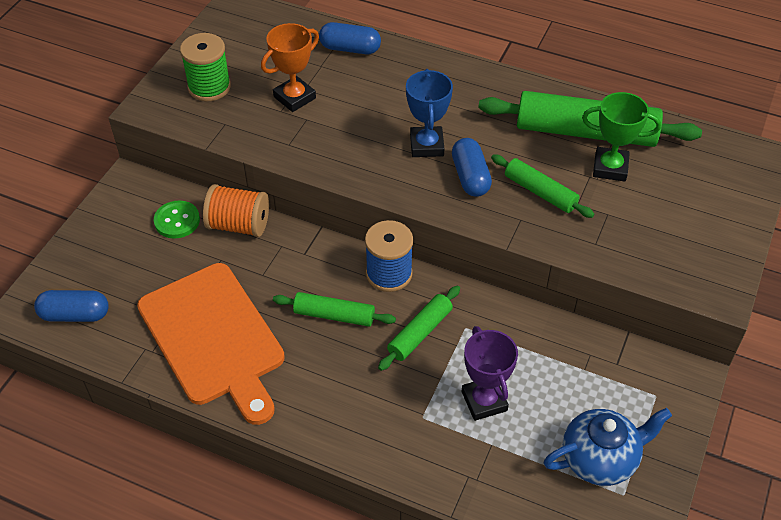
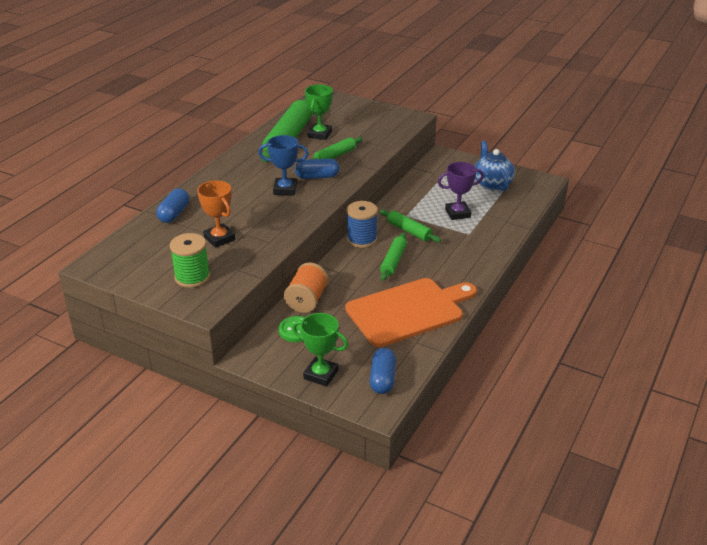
camera: 85 degrees left, 15 degrees down
none -> green trophy [292,313,348,387]

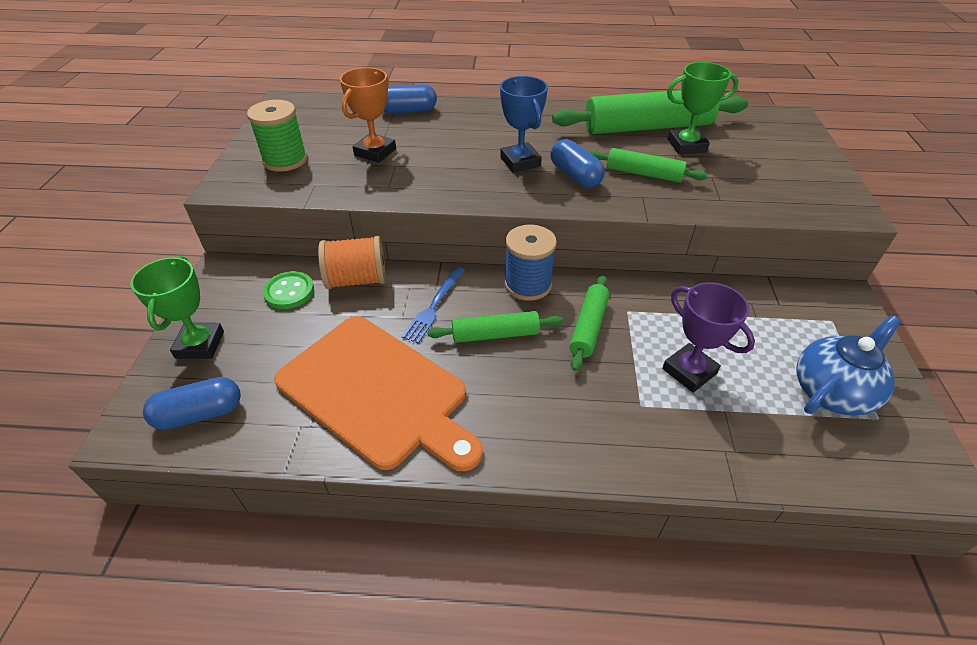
camera: 65 degrees right, 10 degrees up
none -> blue fork [401,267,465,344]

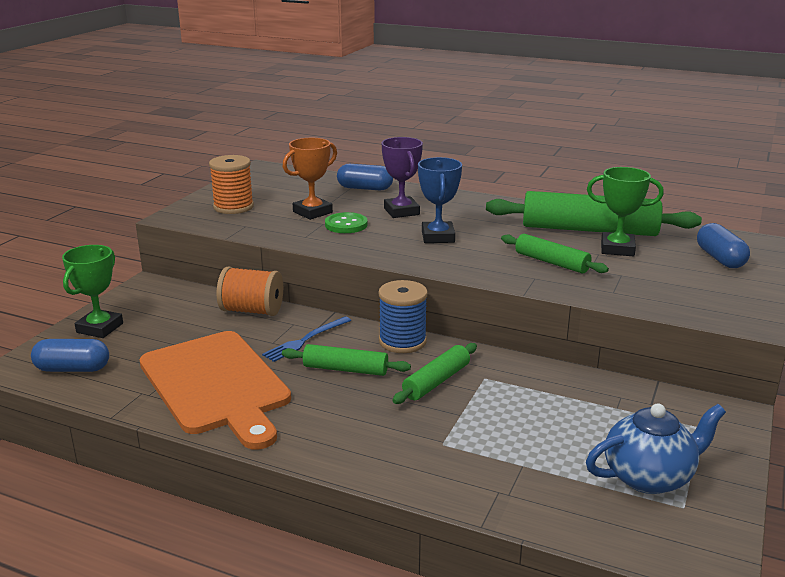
camera: 20 degrees right, 20 degrees down
green spool [247,100,307,172] -> orange spool [209,155,254,214]
green button [263,271,314,309] -> green button moved to [325,212,368,233]
blue capsule [550,139,605,188] -> blue capsule moved to [697,223,750,268]
purple trophy [662,282,755,392] -> purple trophy moved to [382,137,423,218]

